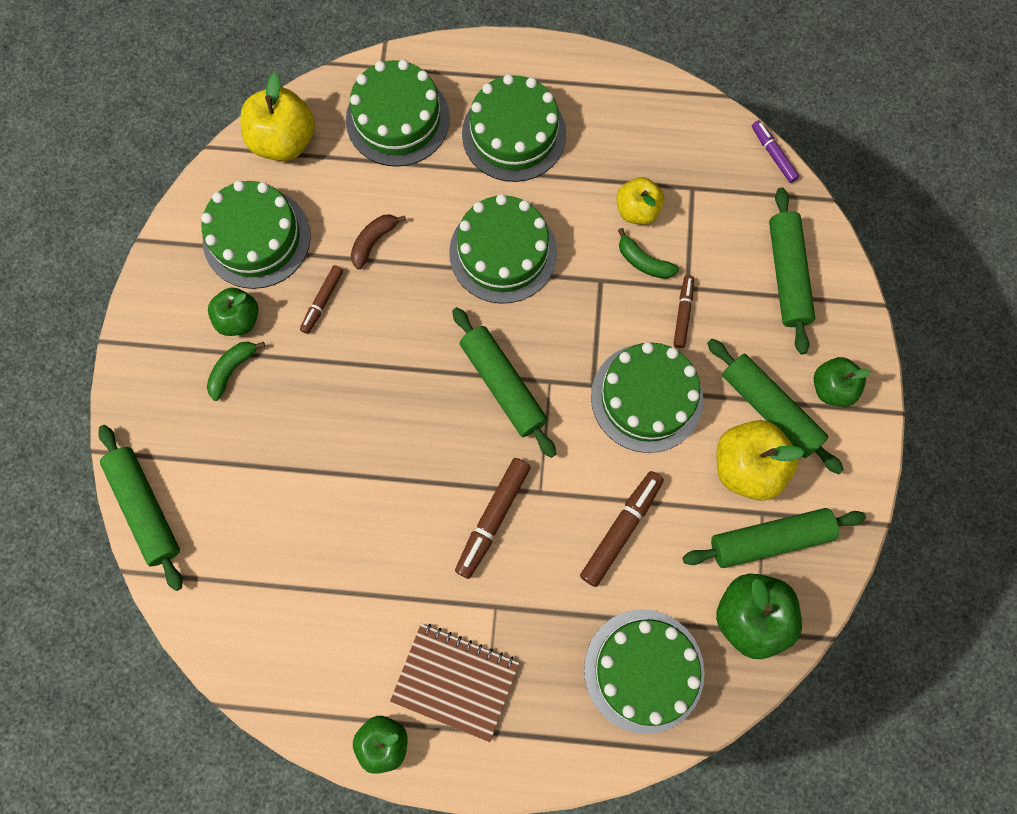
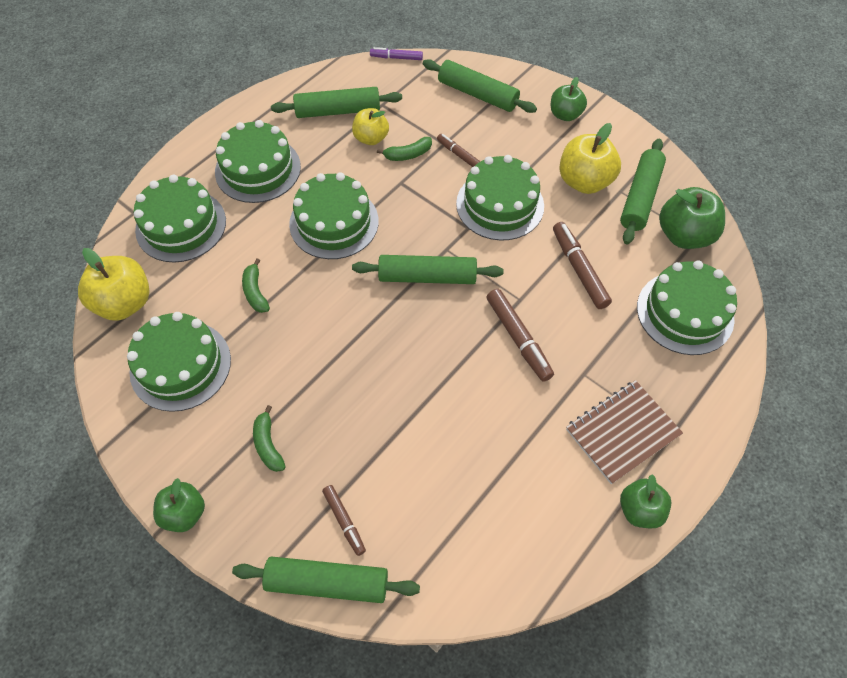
camera: 55 degrees left, 15 degrees down
green apple [208,288,259,336] -> green apple moved to [153,478,205,532]
brown marker [300,265,343,334] -> brown marker moved to [322,485,366,556]
brown banana [351,214,406,269] -> green banana [242,258,270,313]
green rolling pin [707,339,844,474] -> green rolling pin moved to [271,87,402,118]

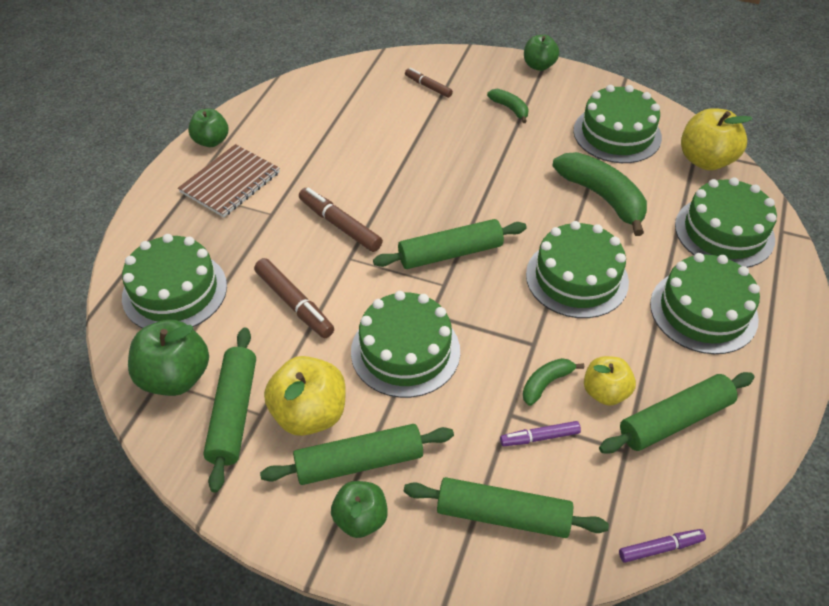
camera: 160 degrees right, 10 degrees down
green rolling pin [232,556,420,603] -> green rolling pin moved to [260,424,454,485]
green banana [242,258,270,313] -> green banana [553,152,647,236], size x1.98
brown marker [437,134,481,167] -> none
none -> purple marker [500,421,581,446]

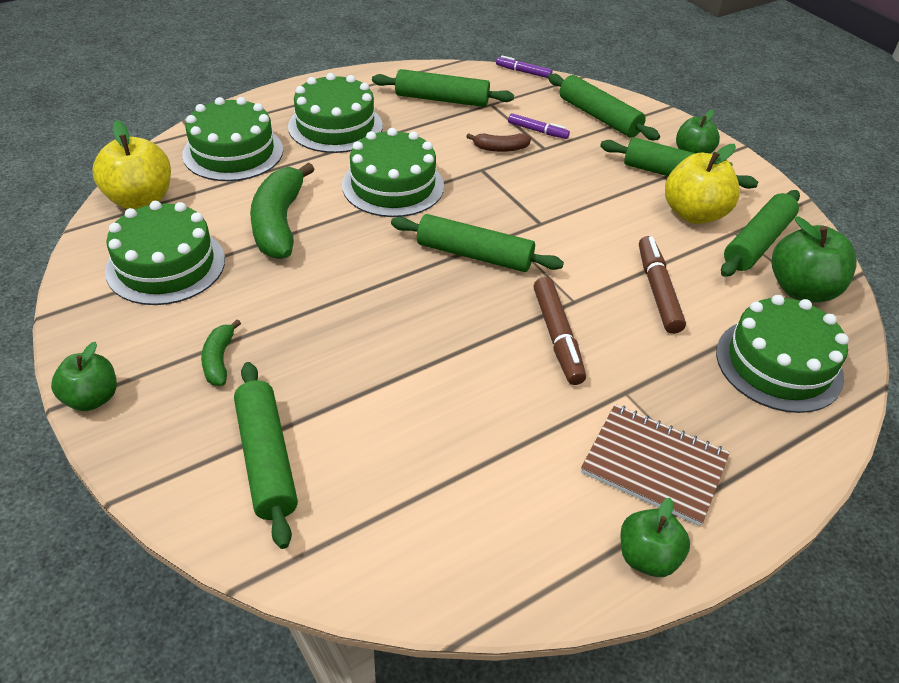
camera: 145 degrees left, 5 degrees down
brown notebook [178,144,280,217] -> brown notebook turned 45 degrees clockwise [581,404,730,526]
green cake [351,291,460,398] -> none
brown marker [405,68,453,98] -> green rolling pin [234,362,298,549]
green banana [523,358,584,406] -> brown banana [466,133,531,152]
yellow apple [584,356,636,406] -> none

